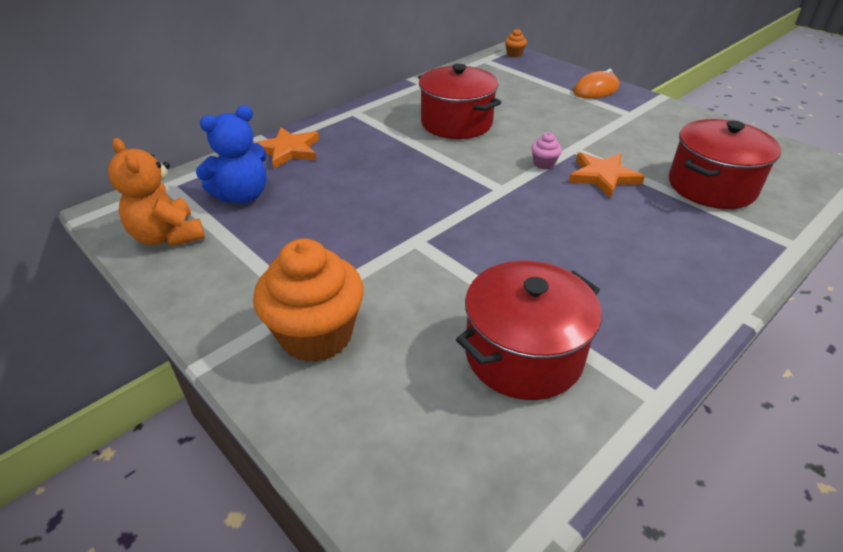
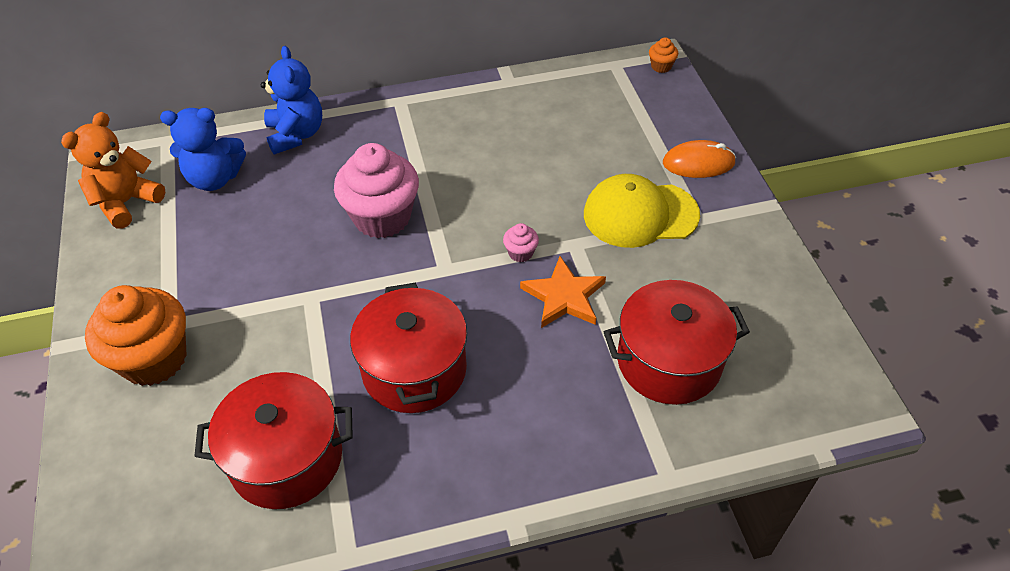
camera: 30 degrees right, 10 degrees up
orange teddy bear [108,138,205,246] -> orange teddy bear turned 45 degrees clockwise [61,112,165,229]
orange star [254,127,319,168] -> blue teddy bear [261,46,322,155]
red pot [418,64,501,139] -> red pot moved to [350,283,467,413]
none -> pink cupcake [334,143,419,238]
none -> yellow cap [584,174,700,248]

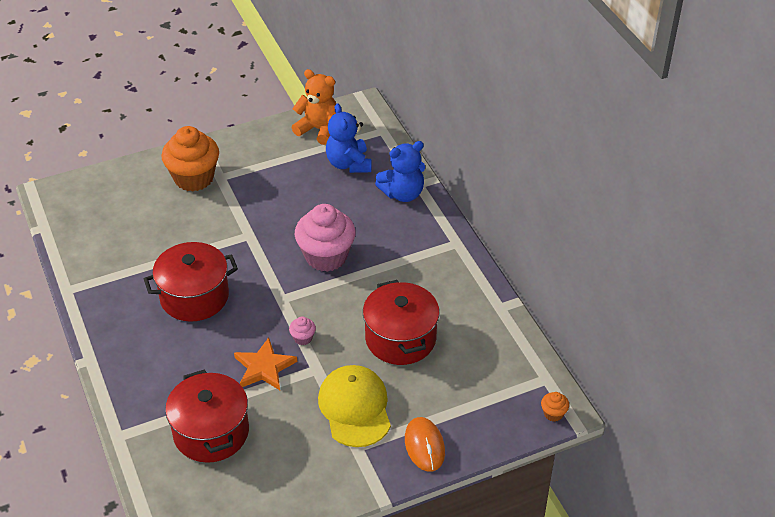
camera: 80 degrees right, 5 degrees down
red pot [194,372,353,509] -> red pot moved to [363,280,440,365]

